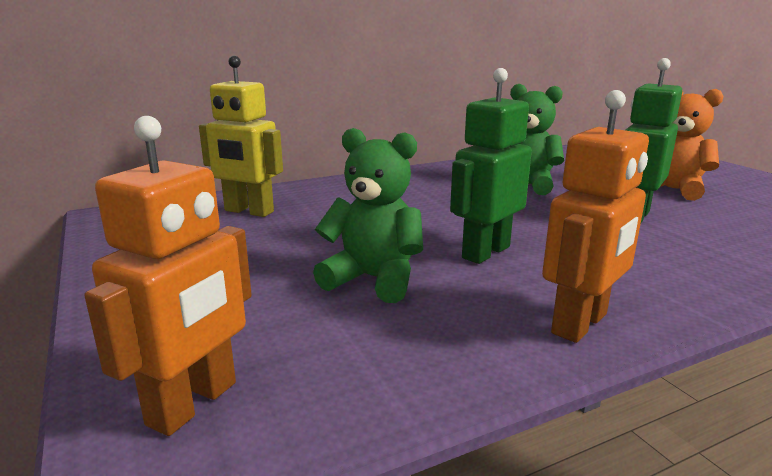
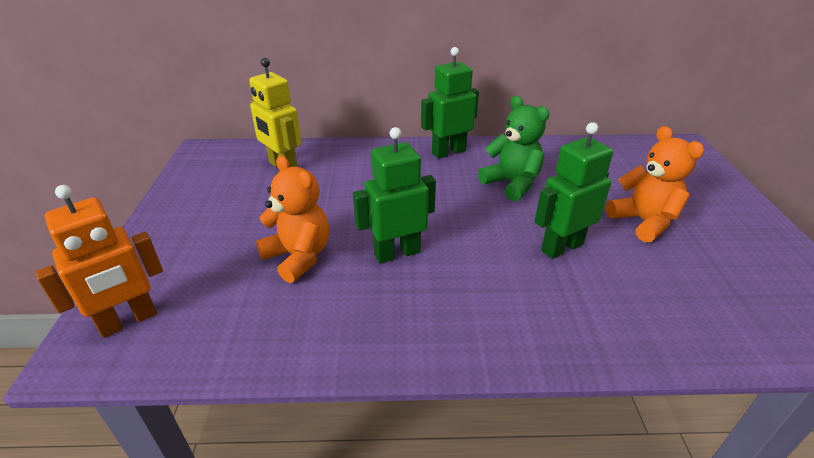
camera: 25 degrees right, 15 degrees up
green teddy bear [313,128,423,303] -> orange teddy bear [256,155,329,283]
orange robot [542,90,649,343] -> none
none -> green robot [421,47,479,159]

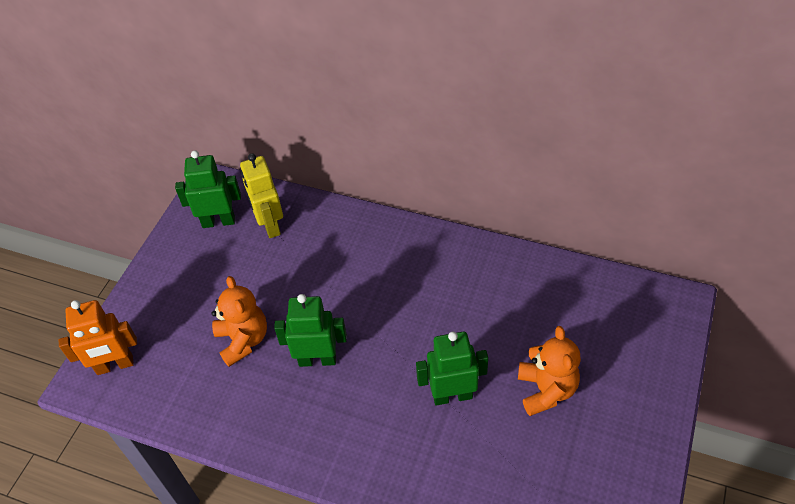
camera: 25 degrees right, 15 degrees up
green robot [421,47,479,159] -> green robot moved to [175,150,241,228]
green teddy bear [478,96,549,201] -> none

